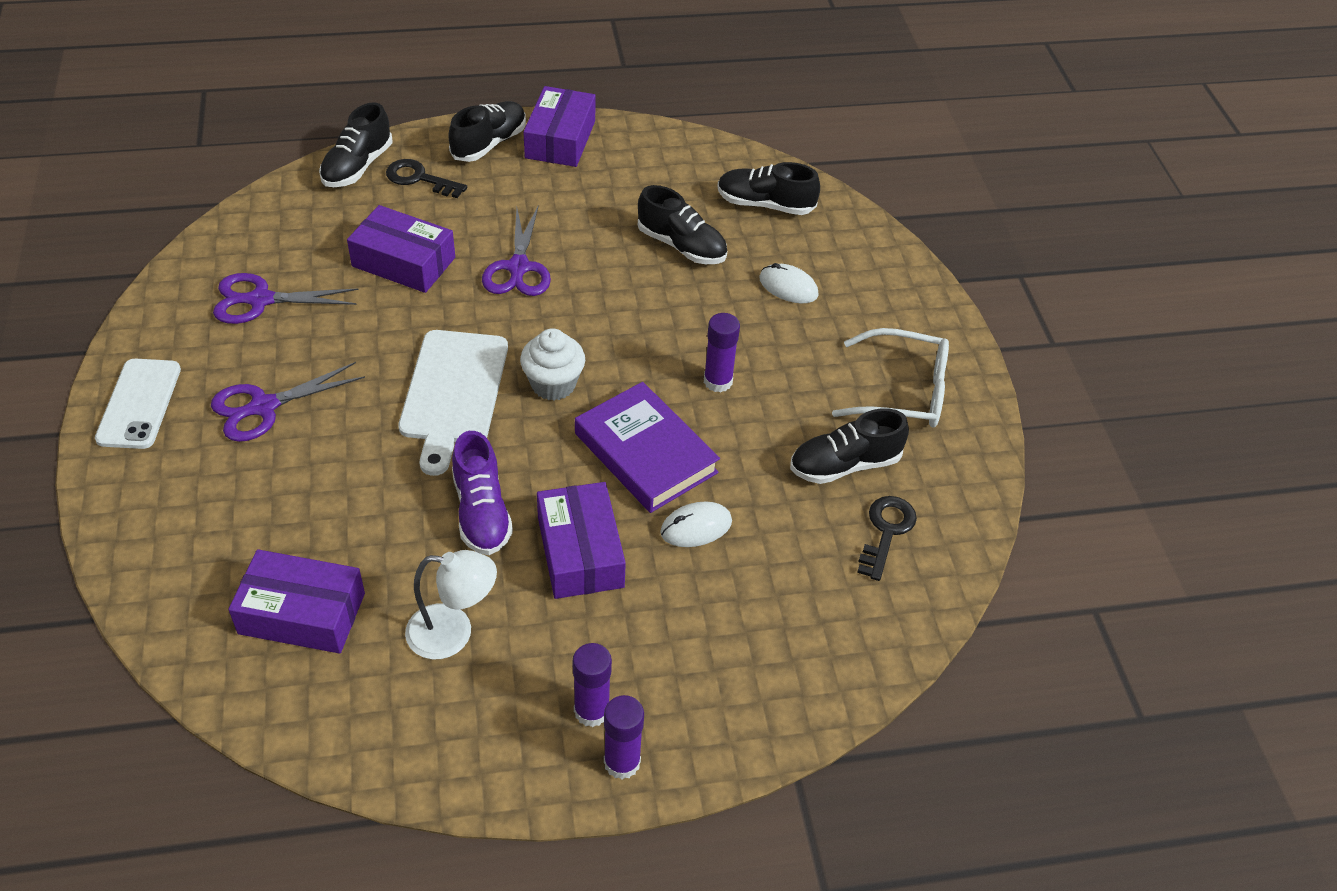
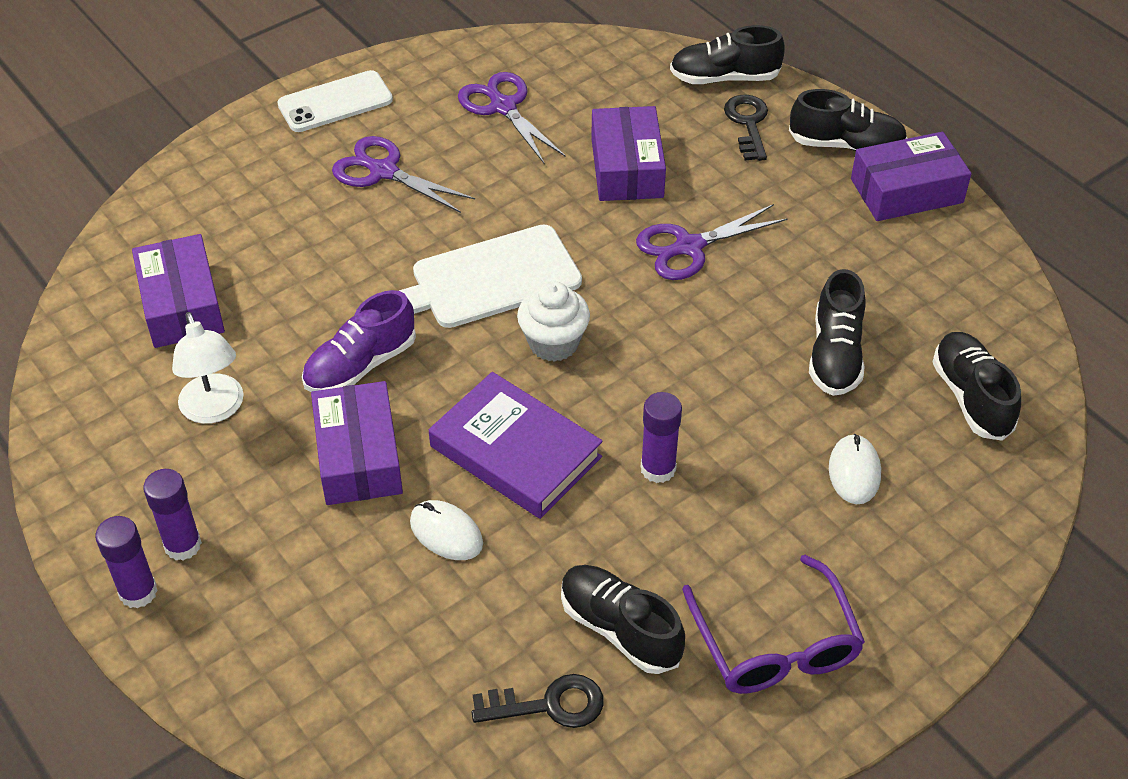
camera: 65 degrees right, 0 degrees up
purple box [537,482,626,599] -> purple box turned 60 degrees counterclockwise [311,381,403,505]
purple book [575,382,720,513] -> purple book turned 75 degrees counterclockwise [429,372,603,519]
white glasses [832,328,949,427] -> purple glasses [682,555,865,694]

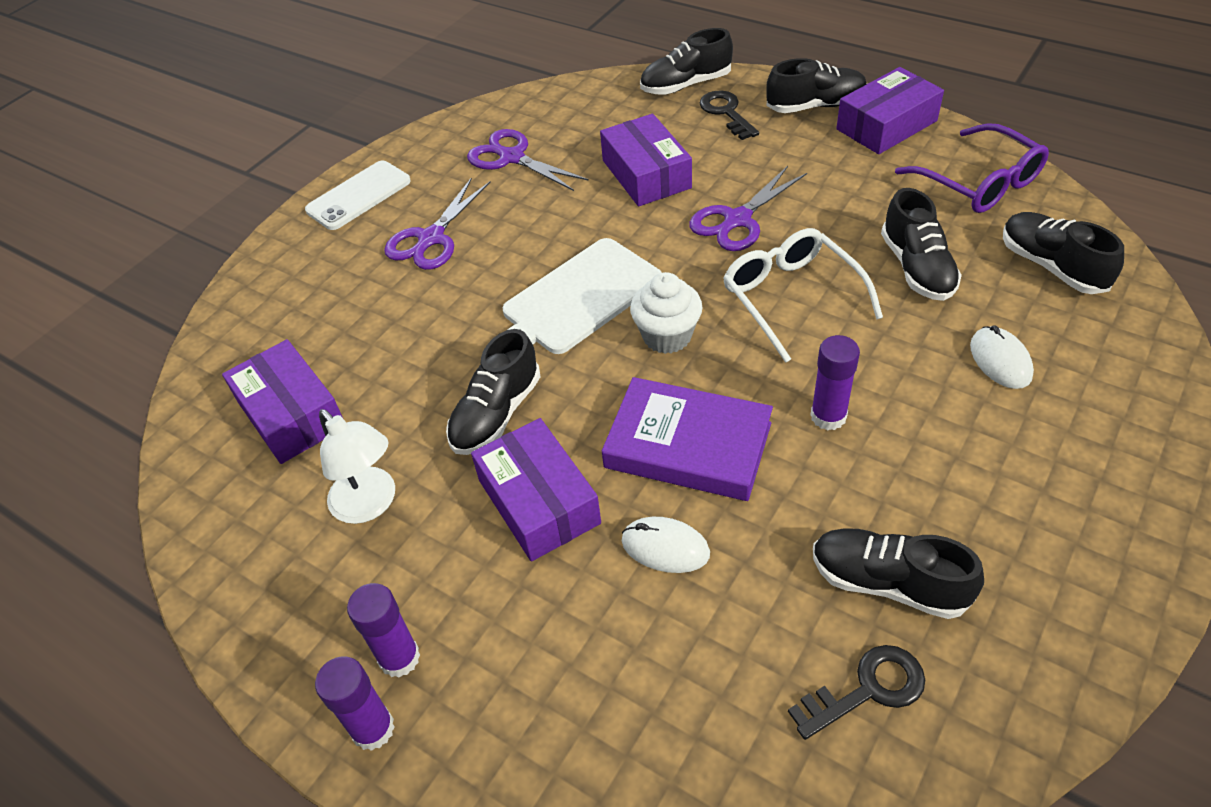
camera: 15 degrees left, 0 degrees up
purple shoe [302,290,416,392] -> black shoe [446,329,540,455]
purple scissors [332,136,475,213] -> purple scissors turned 75 degrees counterclockwise [384,178,491,270]
purple glasses [682,555,865,694] -> purple glasses moved to [895,123,1049,213]
none -> white glasses [723,228,883,363]

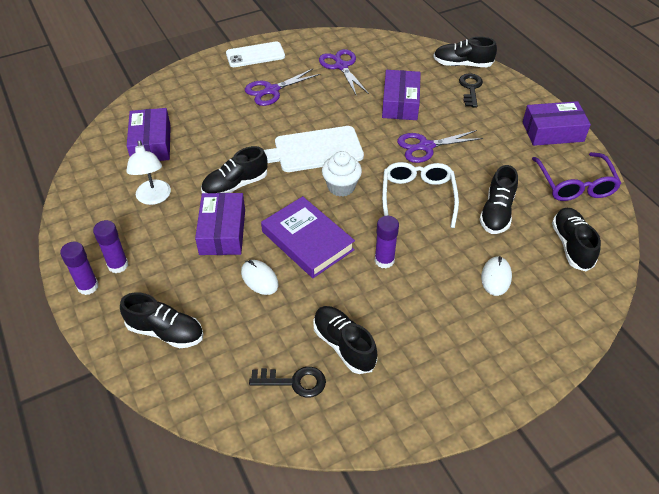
camera: 25 degrees right, 0 degrees up
black shoe [766,58,867,113] -> black shoe moved to [120,292,203,348]

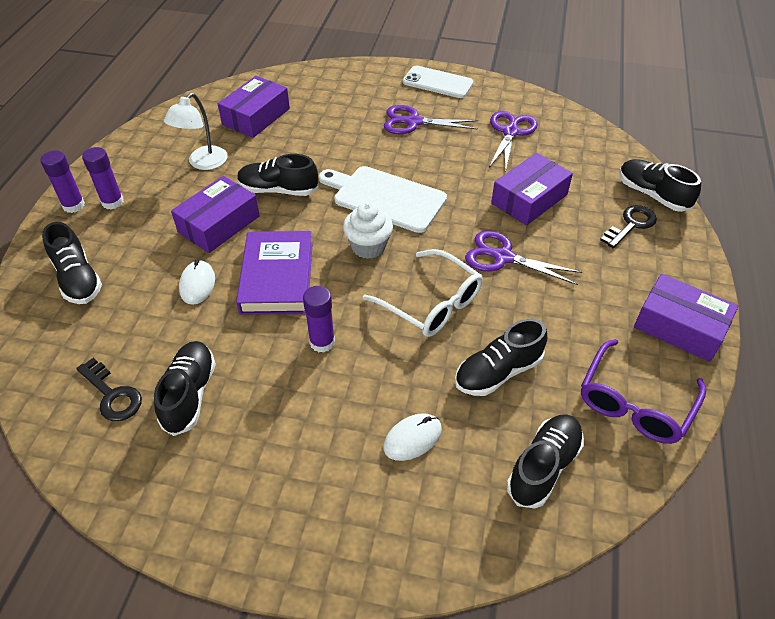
camera: 40 degrees right, 0 degrees up
white glasses [382,162,459,228] -> white glasses turned 90 degrees clockwise [363,249,483,337]

